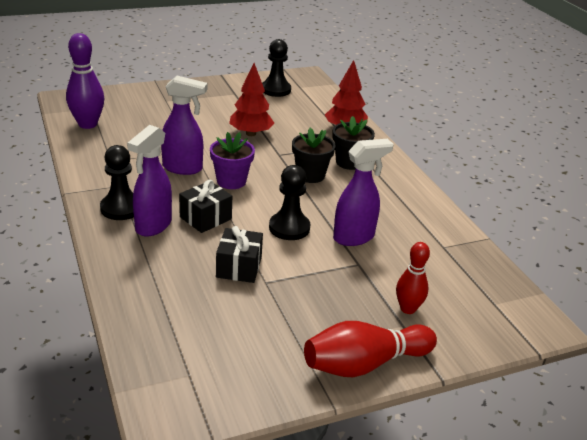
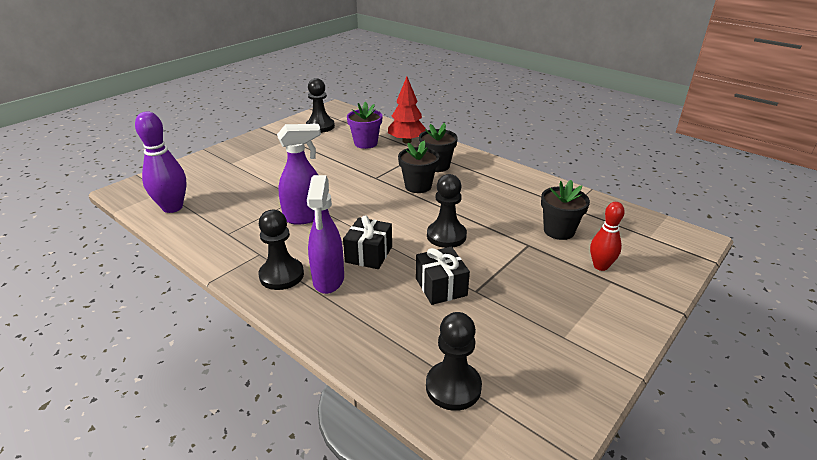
camera: 25 degrees left, 0 degrees up
purple flower pot [210,132,255,189] -> purple flower pot moved to [347,101,382,149]
red tree [229,63,274,136] -> none
red bowling pin [304,321,437,377] -> none
purple spray bottle [333,139,394,246] -> none
none -> black pawn [426,312,482,411]
none -> black flower pot [541,180,590,240]

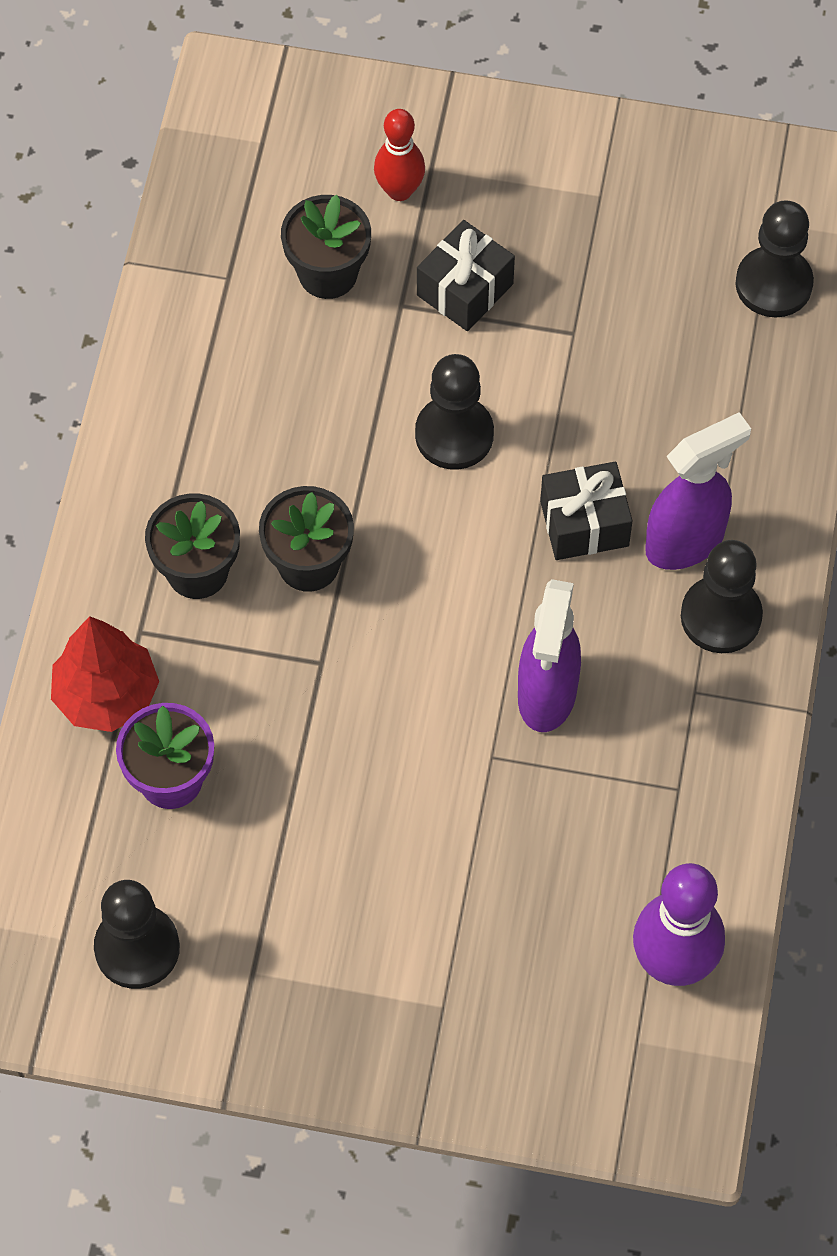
camera: 120 degrees left, 30 degrees up
purple spray bottle [277,124,321,225] -> purple spray bottle turned 120 degrees counterclockwise [518,579,581,732]
black gift [416,247,470,305] -> black gift moved to [417,220,515,331]

